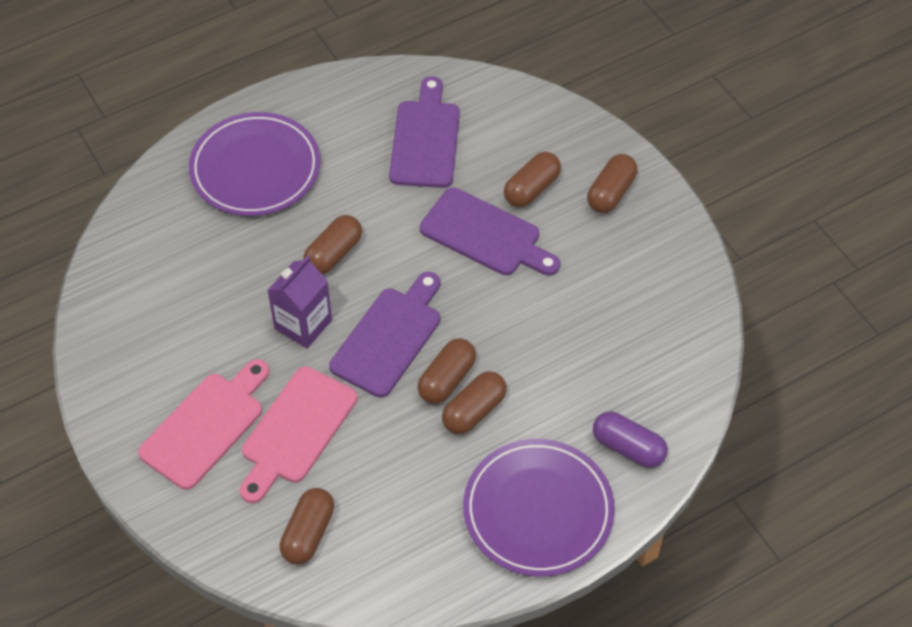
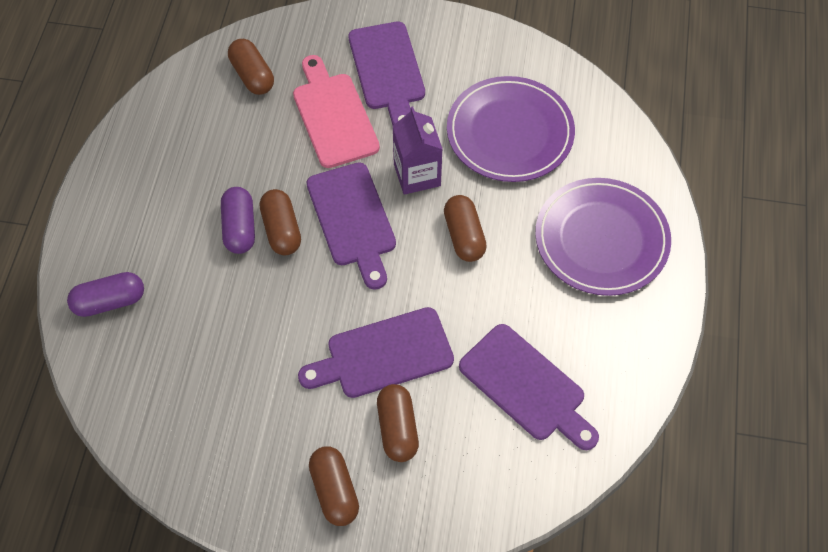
camera: 130 degrees right, 5 degrees up
pink cutting board [138,359,269,490] -> purple cutting board [348,22,425,125]
brown capsule [442,371,507,434] -> purple capsule [221,187,255,254]
purple plate [463,439,615,577] -> purple plate moved to [447,76,575,182]

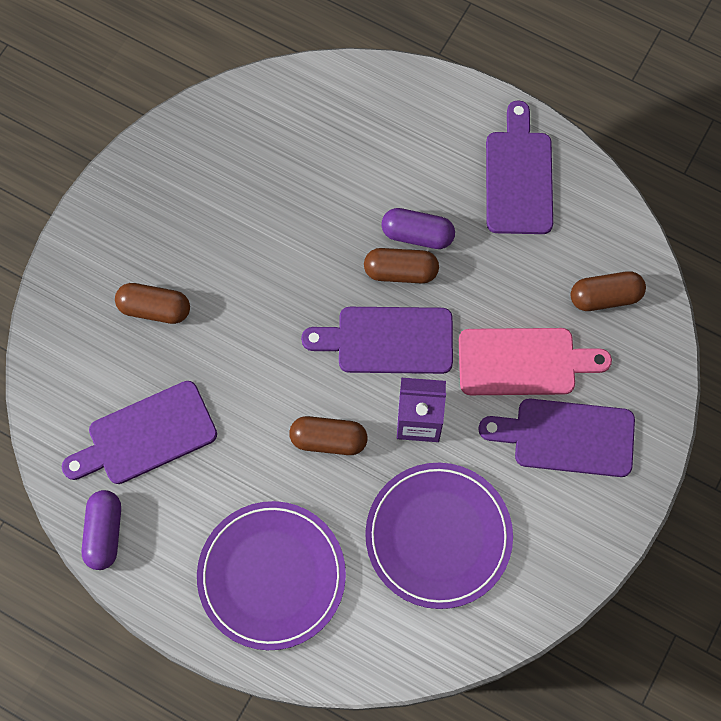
camera: 110 degrees right, 10 degrees up
purple capsule [67,272,144,317] -> purple capsule moved to [82,490,121,570]
purple cutting board [298,307,454,398] -> purple cutting board moved to [486,100,553,234]
brown capsule [309,447,359,526] -> none

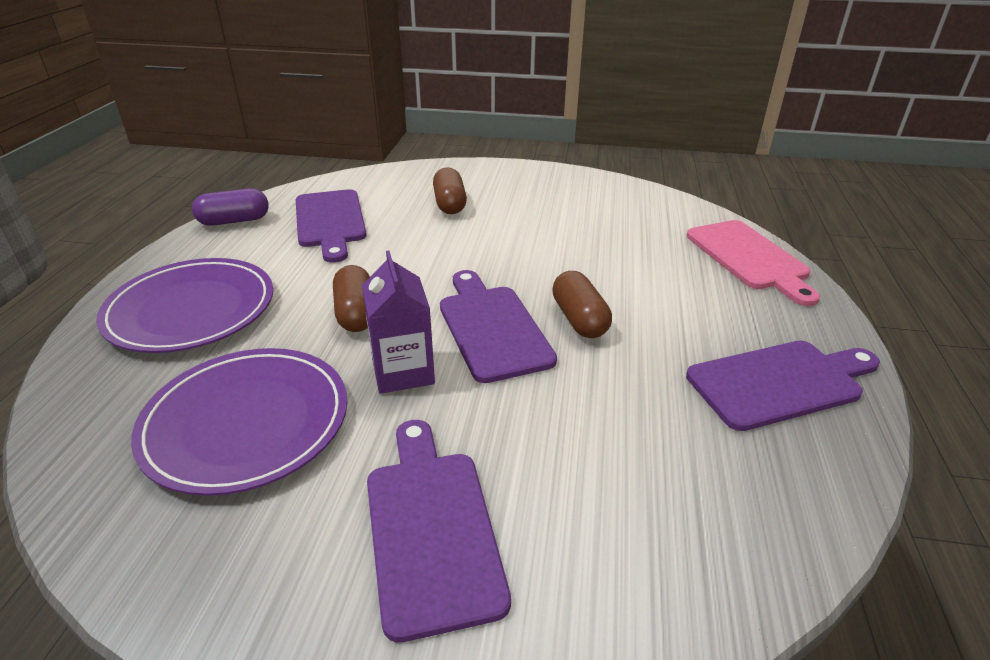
camera: 70 degrees right, 35 degrees down
purple cutting board [62,381,217,484] -> purple cutting board turned 150 degrees counterclockwise [296,189,367,263]
purple capsule [381,208,455,249] -> none
pink cutting board [459,328,612,395] -> pink cutting board moved to [687,220,820,306]
brown capsule [571,271,646,311] -> none

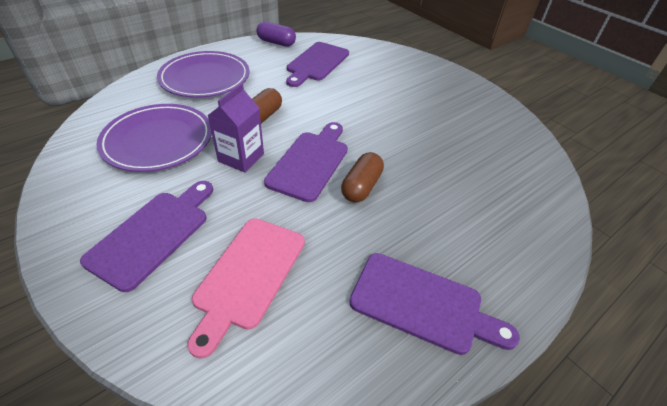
camera: 40 degrees right, 10 degrees up
brown capsule [433,167,467,214] -> none
pink cutting board [687,220,820,306] -> pink cutting board moved to [187,218,305,359]

